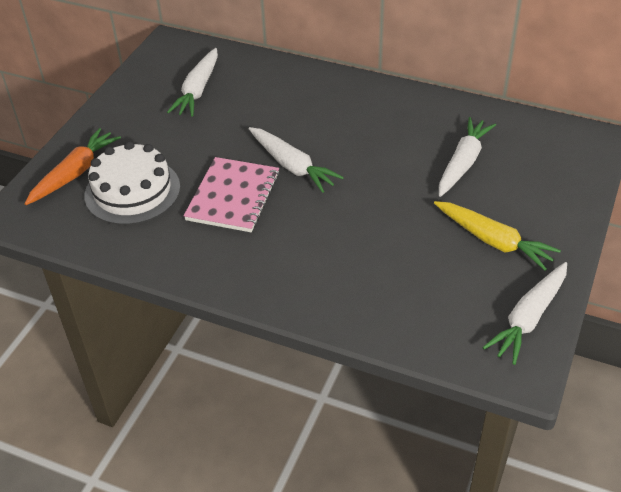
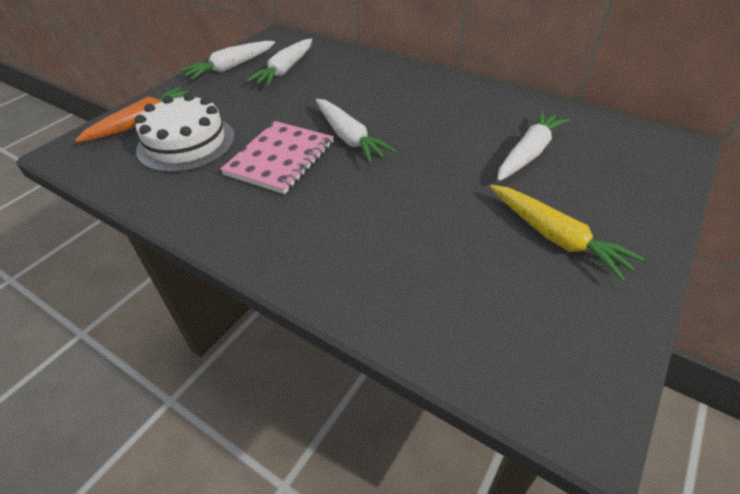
camera: 10 degrees right, 0 degrees up
white carrot [482,262,567,365] -> white carrot moved to [180,41,275,80]

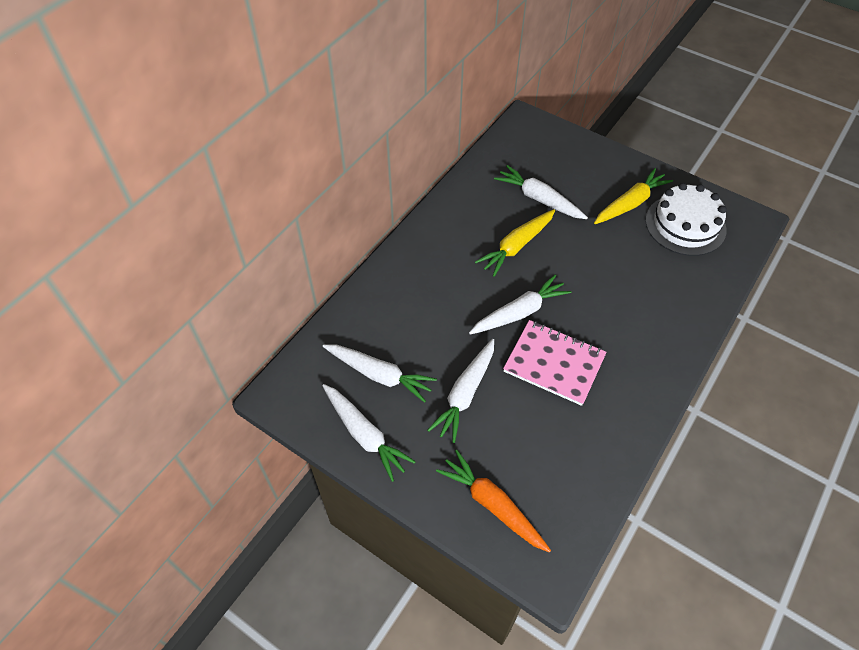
camera: 90 degrees left, 10 degrees up
white cake [135,93,235,173] -> white cake moved to [645,183,727,256]
none -> white carrot [427,339,494,443]
none -> yellow carrot [475,209,555,277]

